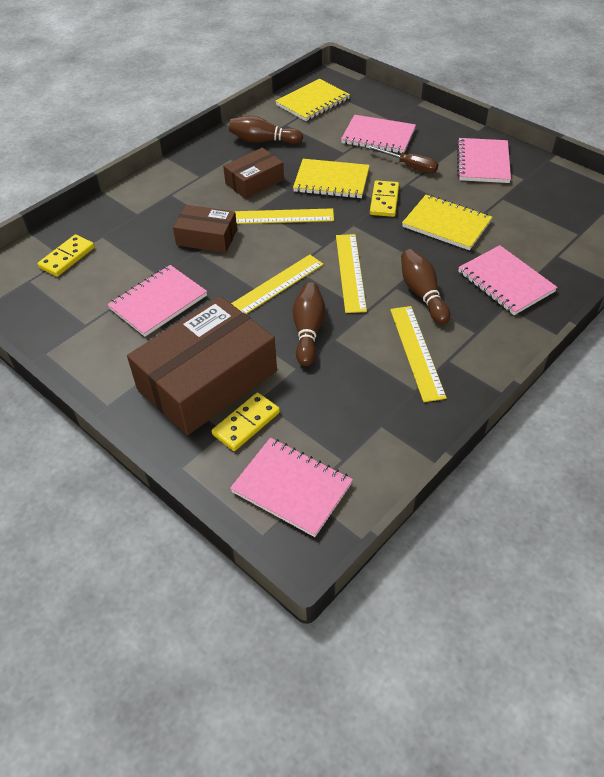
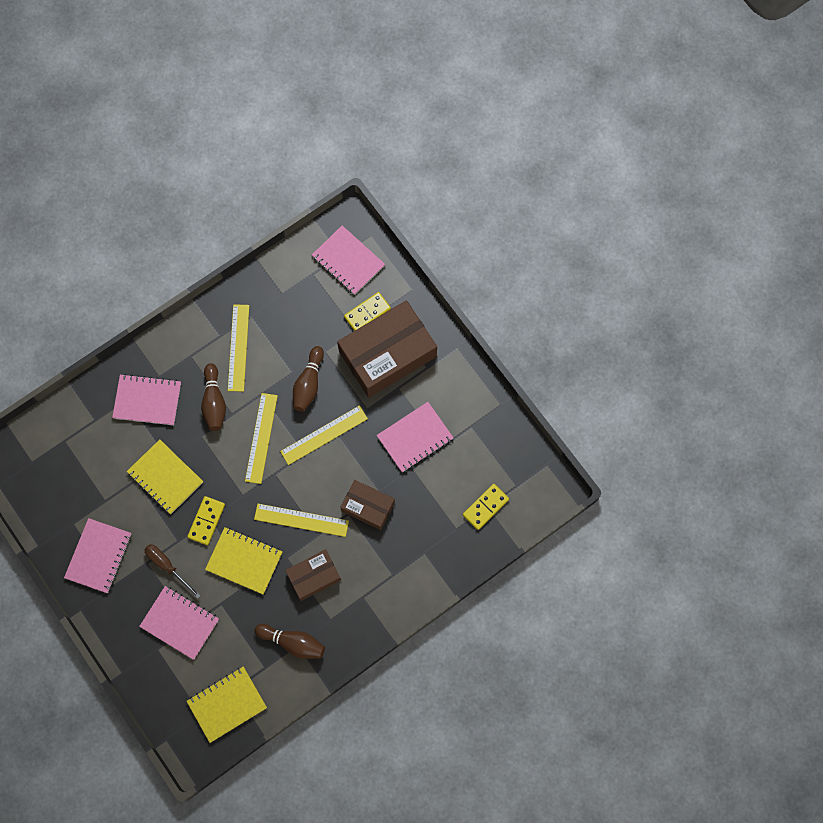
camera: 170 degrees left, 25 degrees up
pink notebook [458,245,558,315] -> pink notebook turned 60 degrees counterclockwise [112,374,181,425]

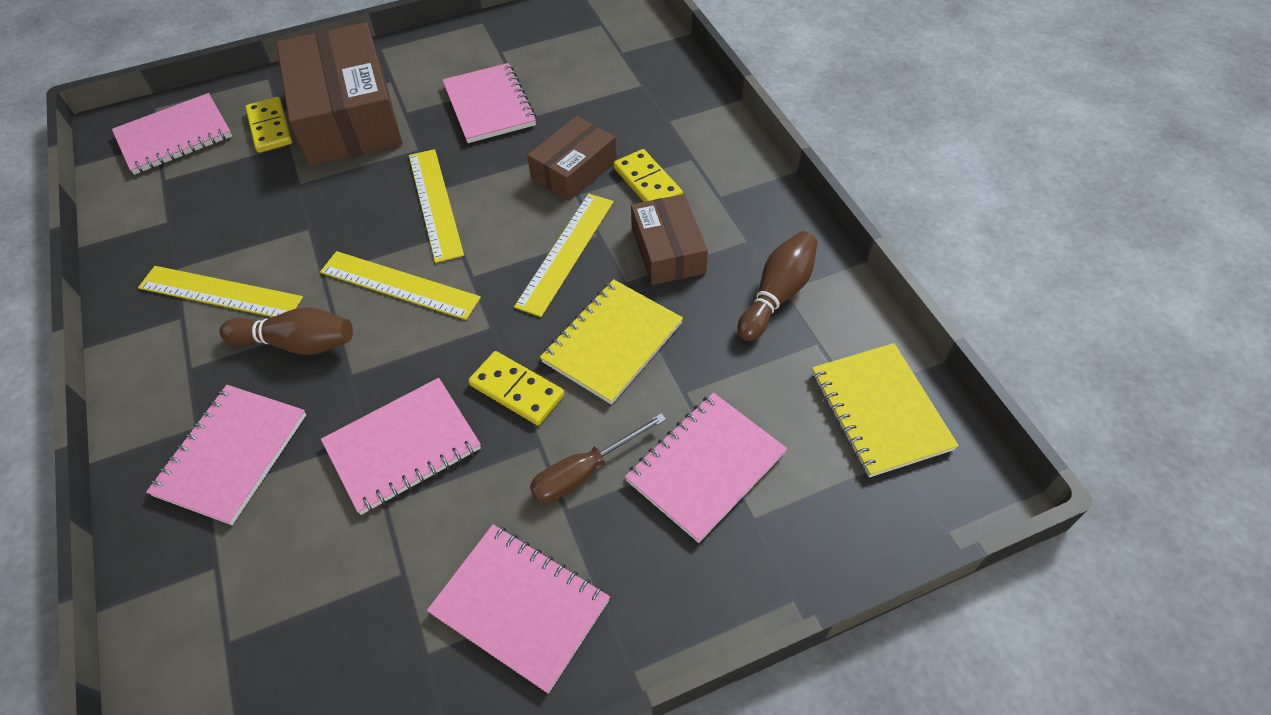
camera: 75 degrees left, 20 degrees down
yellow notebook [127,439,203,514] -> pink notebook [321,378,481,515]
brown bowling pin [293,346,324,412] -> none
yellow domino [463,484,509,530] -> yellow domino moved to [614,149,683,202]

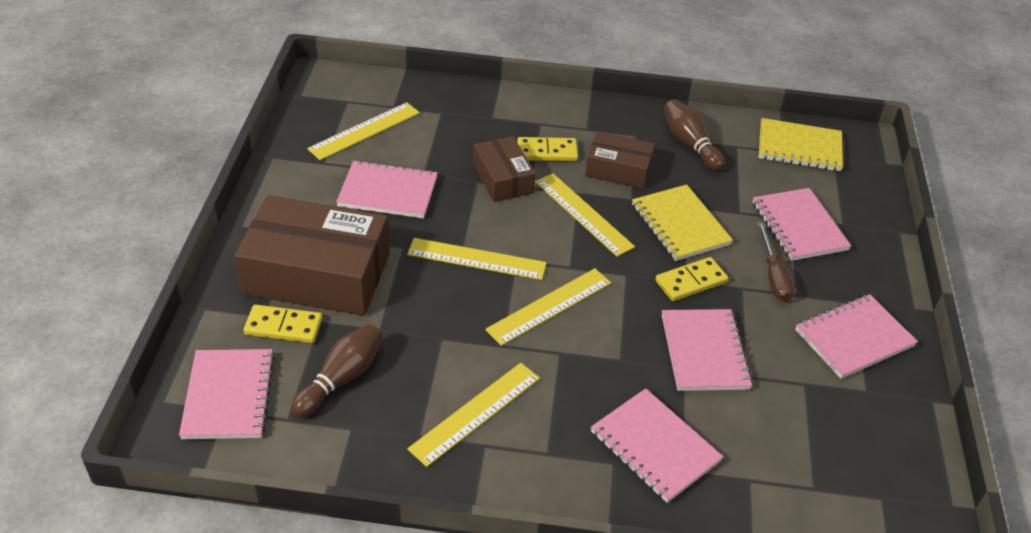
camera: 65 degrees left, 10 degrees down
brown bowling pin [219,307,353,355] -> brown bowling pin moved to [292,324,383,417]
none -> yellow ruler [307,102,420,160]

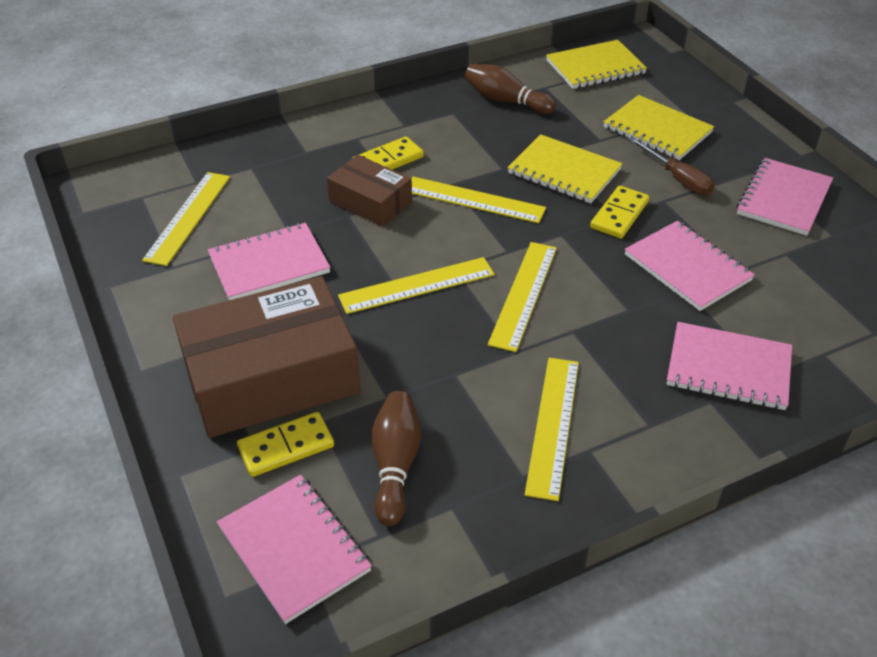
camera: 30 degrees left, 0 degrees up
brown box [585,131,655,189] -> none
pink notebook [753,188,851,261] -> yellow notebook [603,95,714,160]

